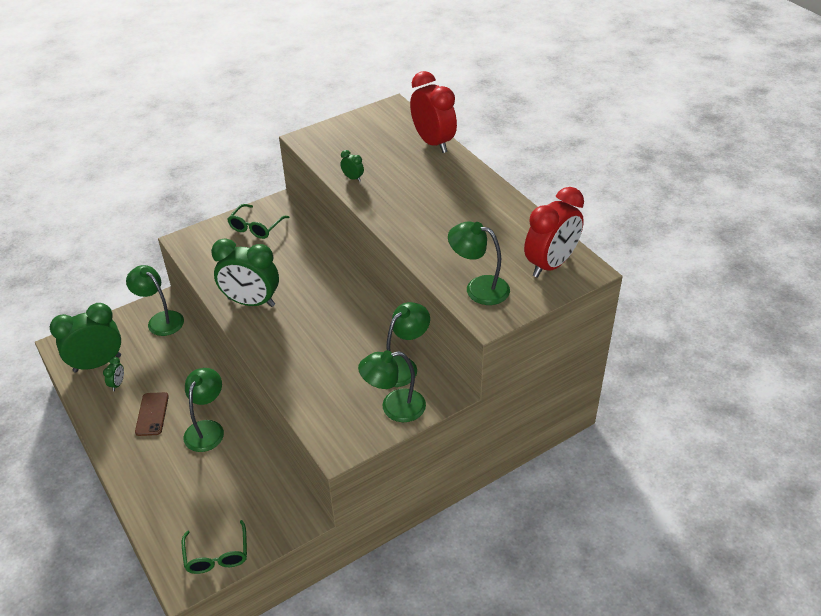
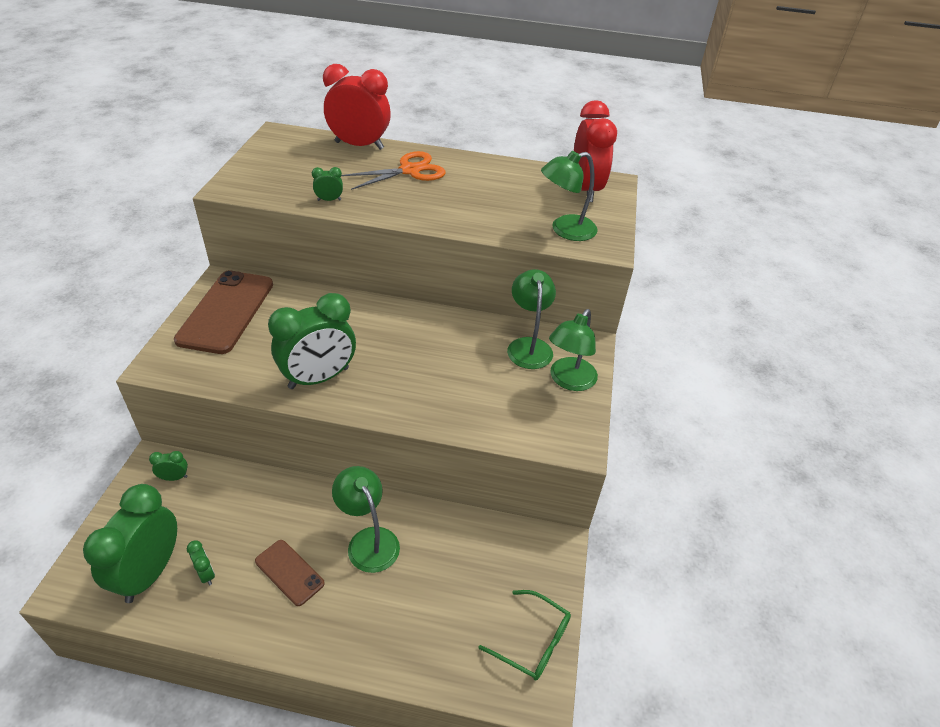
camera: 50 degrees left, 0 degrees up
green lamp [126,265,184,336] -> green clock [149,451,188,481]
green glasses [228,204,289,239] -> brown phone [174,270,273,354]
none -> orange scissors [341,151,446,190]

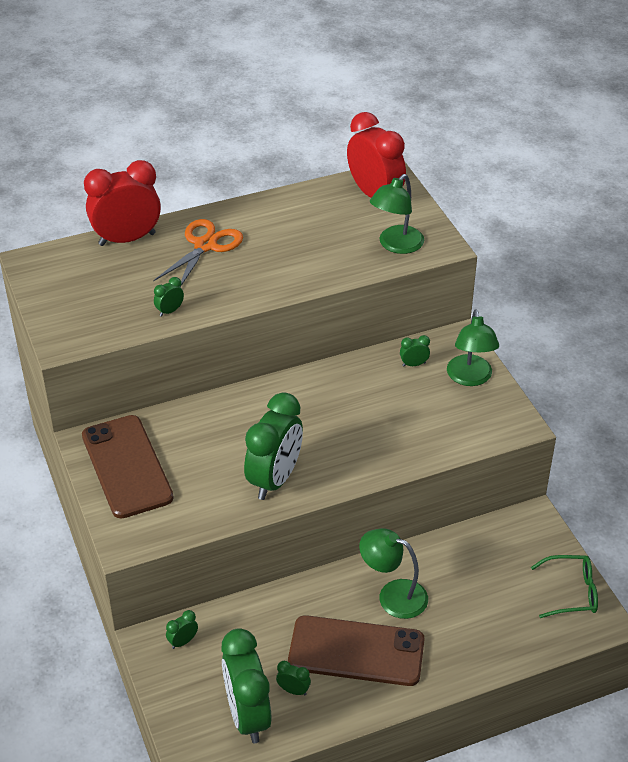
camera: 30 degrees left, 0 degrees up
brown phone [255,540,325,606] -> brown phone [288,615,424,686], size x1.91
green lamp [507,269,556,369] -> green clock [400,335,430,366]

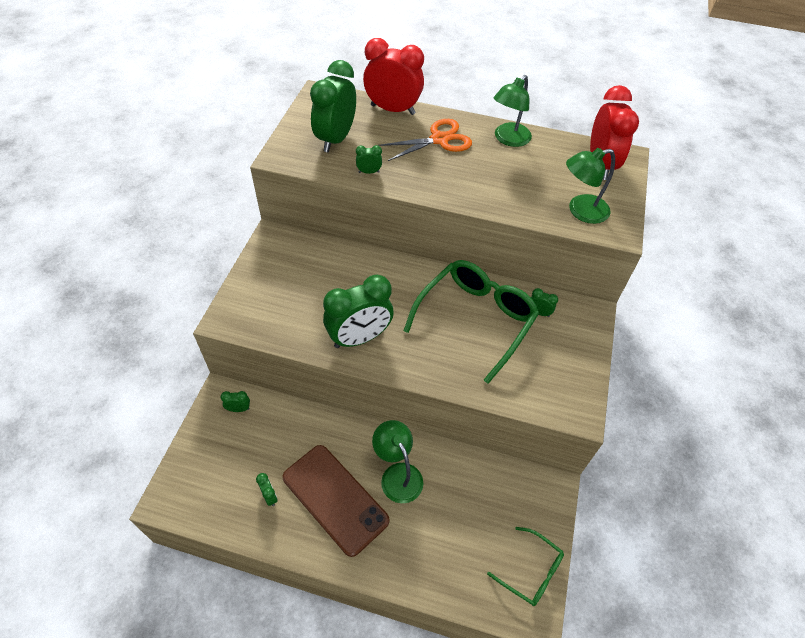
camera: 35 degrees right, 10 degrees up
brown phone [82,415,174,519] -> none
green clock [221,628,271,743] -> green clock moved to [310,60,356,152]
green lamp [447,309,499,386] -> green lamp moved to [494,75,532,147]
none -> green glasses [403,260,539,384]

